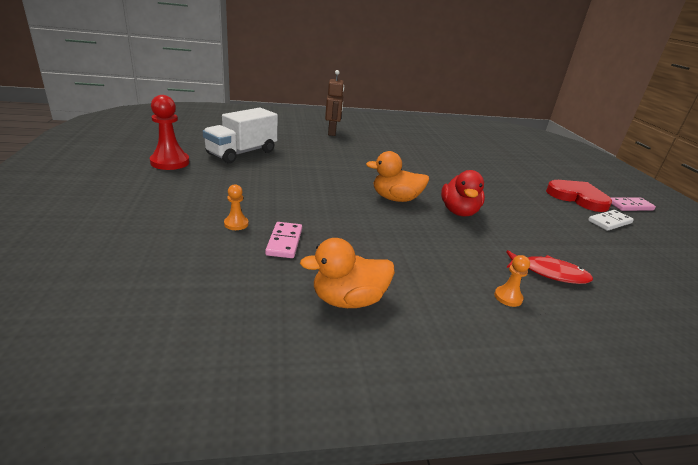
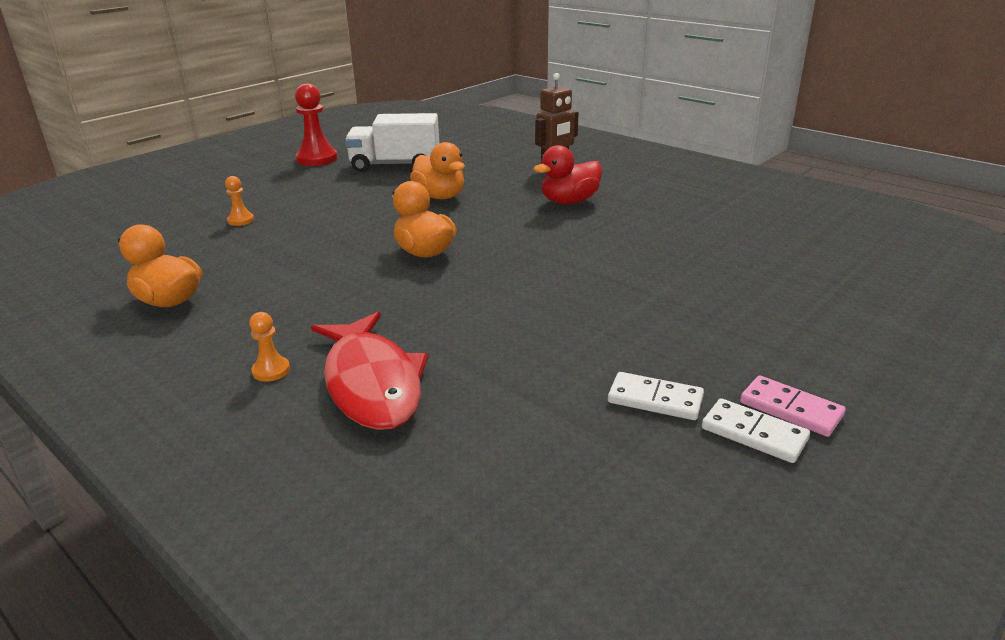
camera: 55 degrees right, 0 degrees up
pink domino [265,222,302,258] -> none
red duck [441,170,485,216] -> red duck moved to [533,145,602,204]
red fish [506,250,593,284] -> red fish [311,311,428,430], size x1.65
red heart [546,180,612,212] -> none
none -> orange duck [410,142,465,199]
none -> white domino [702,398,810,463]

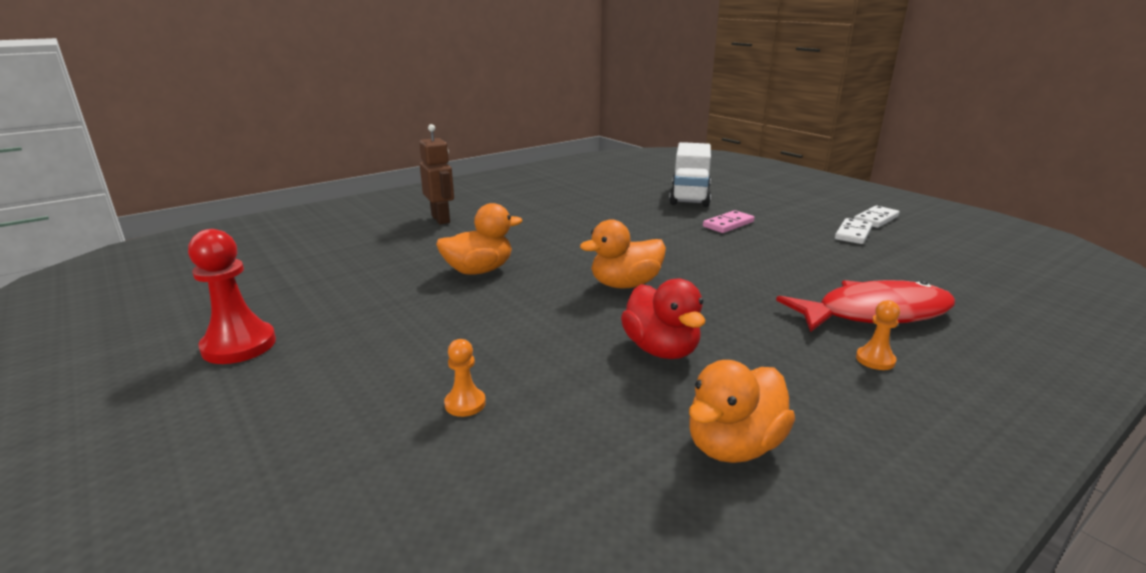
camera: 80 degrees left, 5 degrees down
white truck [345,113,440,172] -> white truck moved to [669,142,711,207]
red duck [533,145,602,204] -> red duck moved to [621,278,705,359]
pink domino [740,375,846,437] -> pink domino moved to [703,210,755,233]

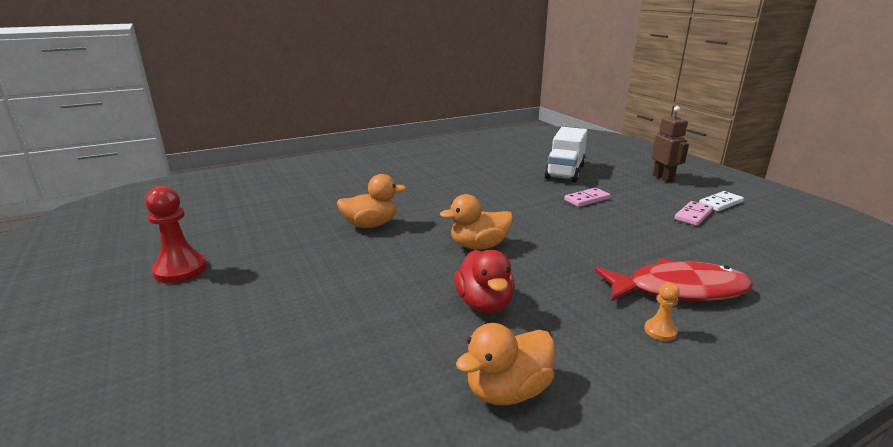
camera: 10 degrees right, 0 degrees up
brown robot [419,124,454,224] -> brown robot moved to [652,106,689,183]
orange pawn [444,339,486,417] -> none
white domino [835,218,873,244] -> pink domino [674,201,713,226]

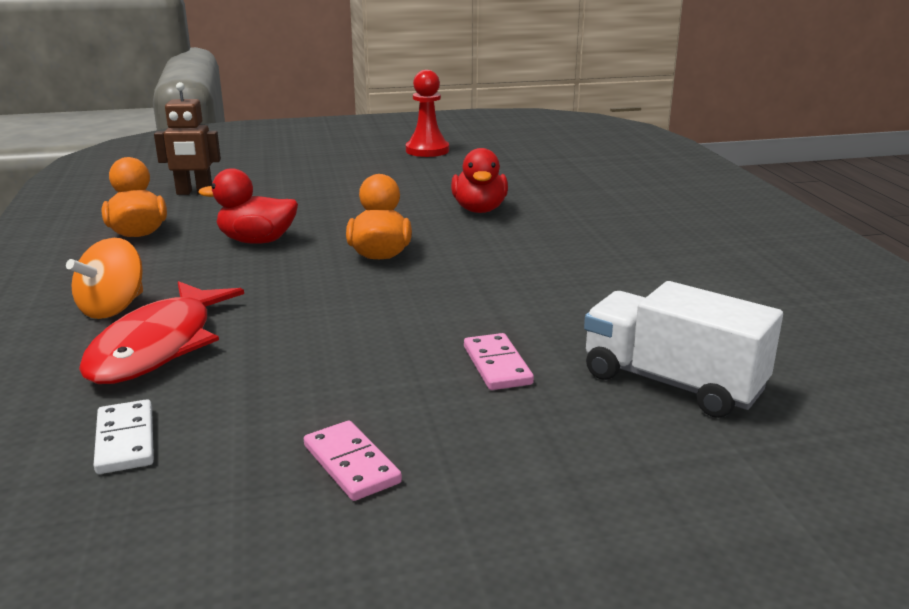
camera: 105 degrees right, 0 degrees up
orange duck [337,174,406,228] -> red duck [451,148,508,213]
orange pawn [644,283,680,341] -> orange spinning top [66,238,143,319]
brown robot [652,106,689,183] -> brown robot moved to [154,82,221,195]
white domino [699,191,744,211] -> white domino moved to [94,399,154,474]

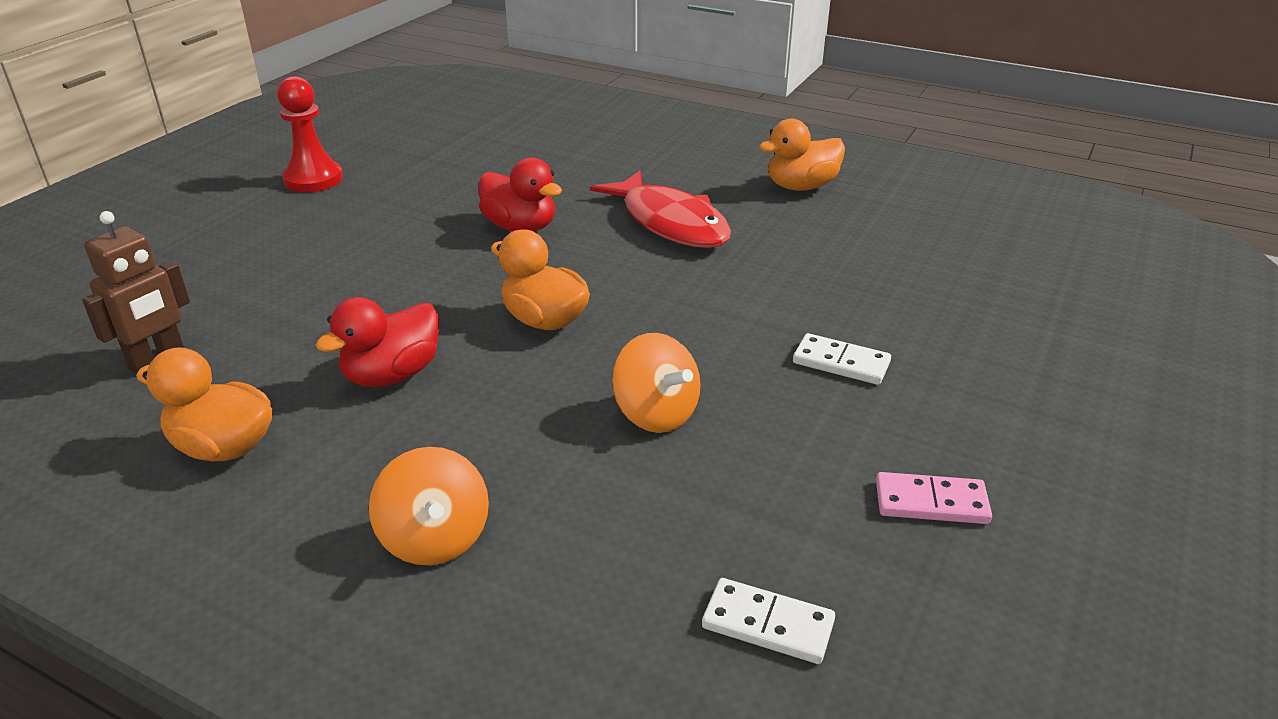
camera: 50 degrees left, 10 degrees up
red fish [79,281,244,384] -> red fish moved to [590,170,731,248]
pink domino [464,333,534,390] -> white domino [793,333,891,385]
white truck [584,281,783,418] -> none
none -> orange spinning top [612,333,701,433]
none -> orange duck [759,119,845,191]

